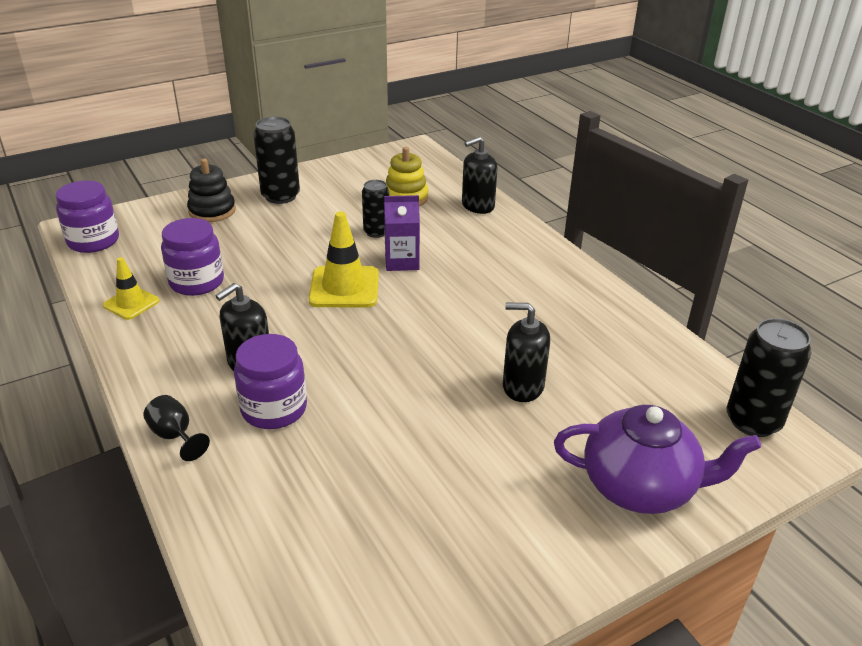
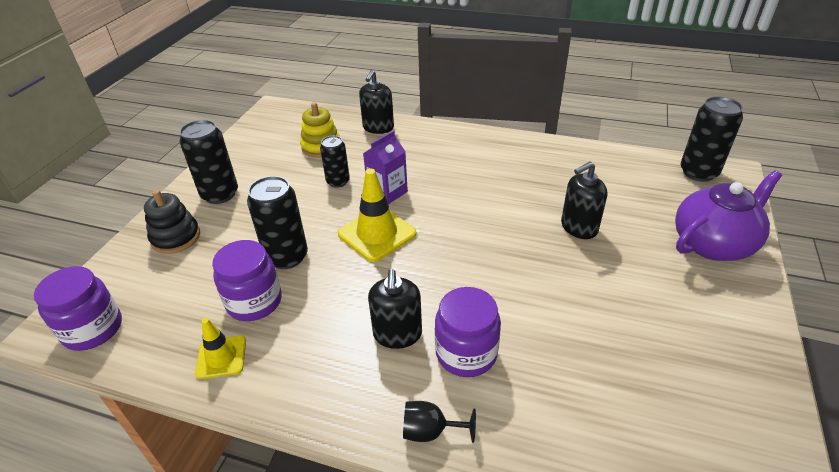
camera: 40 degrees left, 5 degrees up
none -> black can [247,176,308,269]

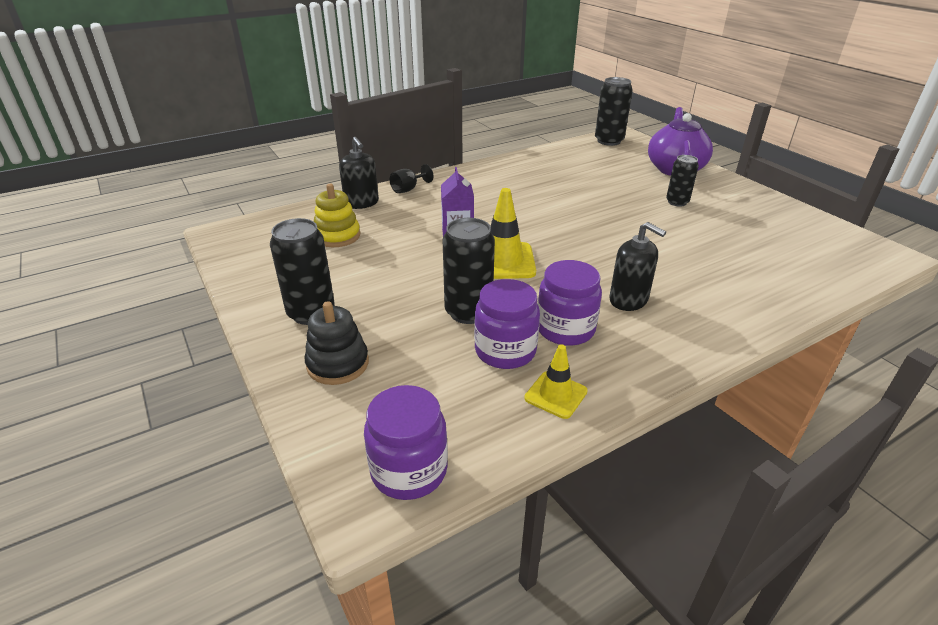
camera: 50 degrees left, 5 degrees down
black can [320,136,350,188] -> black can moved to [666,155,699,207]
black goblet [403,401,476,443] -> black goblet moved to [390,164,433,193]
purple jar [435,287,501,377] -> purple jar moved to [538,260,602,346]
black soap dispenser [561,162,607,239] -> none

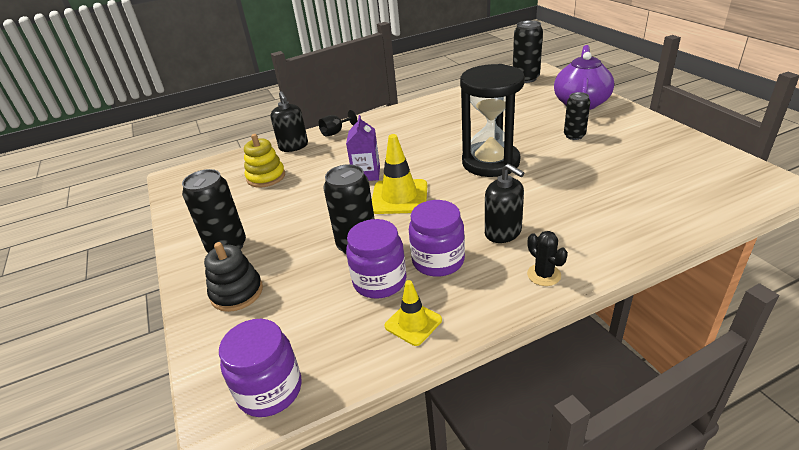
camera: 10 degrees right, 0 degrees up
none -> black hourglass [460,64,525,177]
none -> black cactus [527,231,568,286]

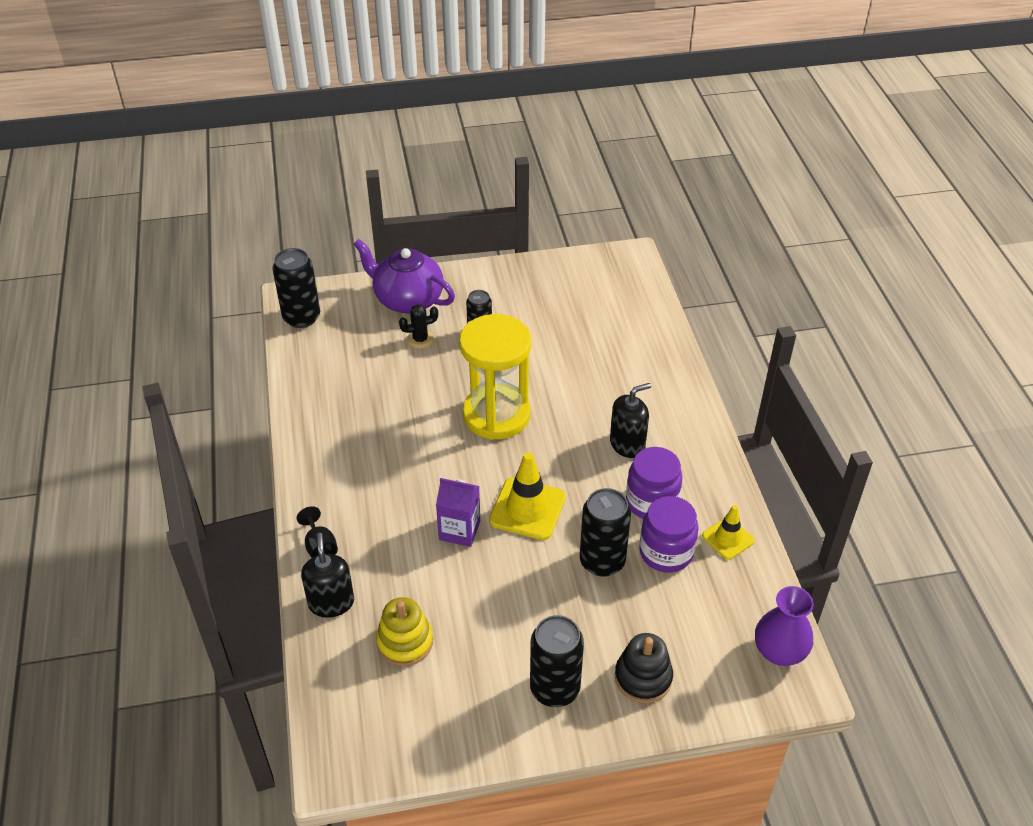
camera: 80 degrees left, 10 degrees up
purple jar [219,319,302,417] -> purple vase [755,586,814,666]
black soap dispenser [270,91,308,152] -> black soap dispenser turned 90 degrees counterclockwise [301,533,354,618]
black hourglass [460,64,525,177] -> yellow hourglass [459,314,531,440]
black cactus [527,231,568,286] -> black cactus moved to [399,304,438,349]

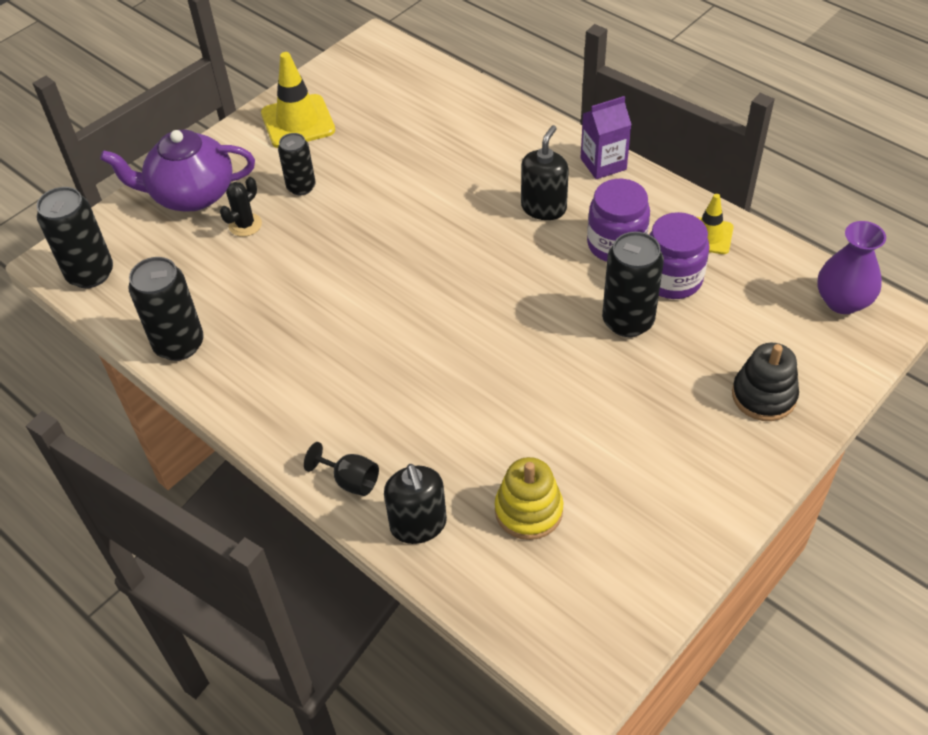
camera: 35 degrees left, 5 degrees up
black soap dispenser [301,533,354,618] -> black soap dispenser turned 150 degrees counterclockwise [384,464,447,544]
purple carton [436,478,480,547] -> purple carton moved to [581,96,632,179]
yellow hourglass [459,314,531,440] -> none
yellow traffic cone [489,452,566,540] -> yellow traffic cone moved to [261,52,335,148]
black can [530,615,584,707] -> black can moved to [128,257,204,361]

